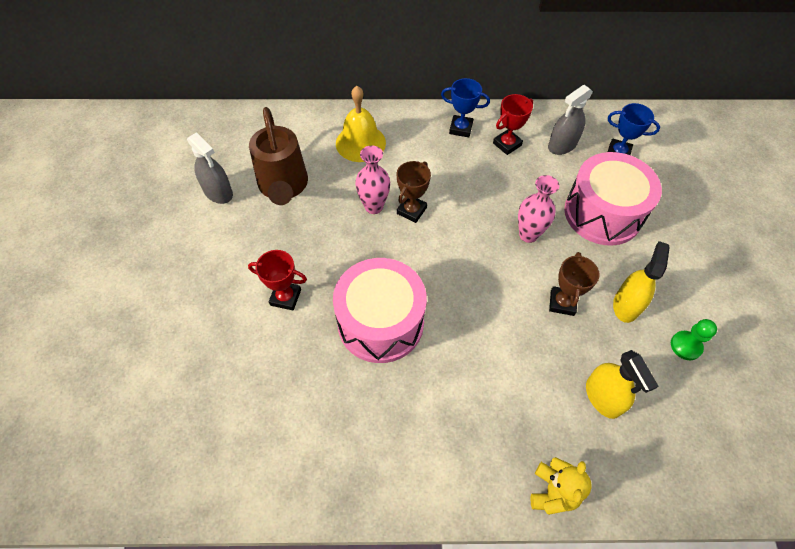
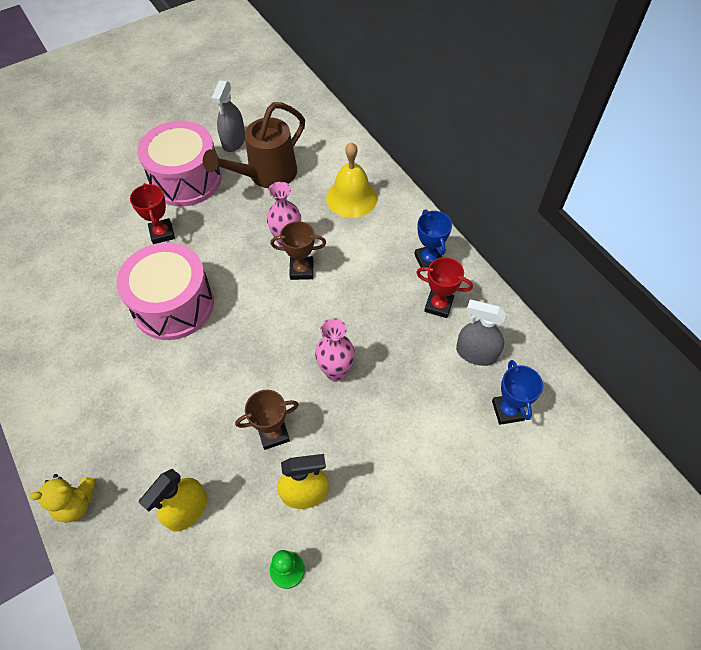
camera: 60 degrees right, 0 degrees up
pink drum [564,152,662,246] -> pink drum moved to [137,121,222,207]

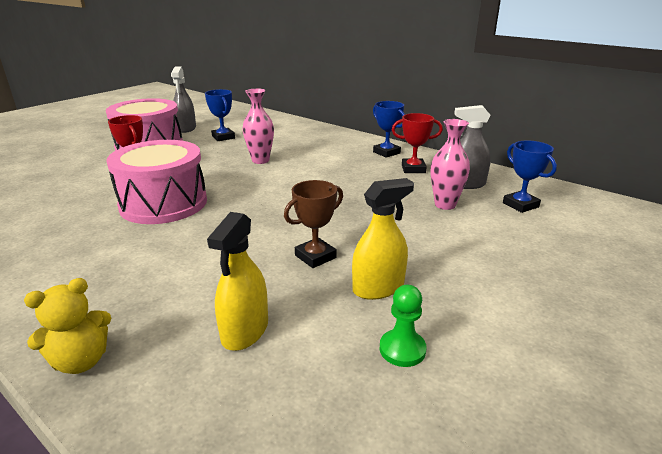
camera: 20 degrees left, 30 degrees down
brown watering can [203,102,305,188] -> blue trophy [205,89,235,141]
brown trophy [271,221,326,280] -> none
pink vase [315,318,355,382] -> pink vase moved to [431,119,470,210]
yellow bell [326,142,377,218] -> none

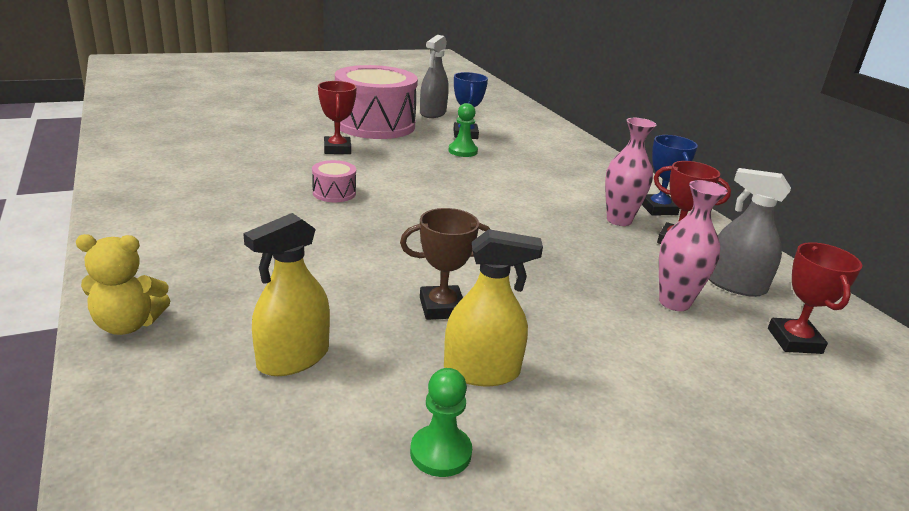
camera: 25 degrees right, 0 degrees up
pink drum [106,140,207,224] -> pink drum [312,160,356,202], size x0.42
pink vase [242,88,274,164] -> pink vase moved to [605,118,657,226]
blue trophy [503,140,557,213] -> red trophy [768,242,862,354]
none -> green pawn [448,103,478,157]

